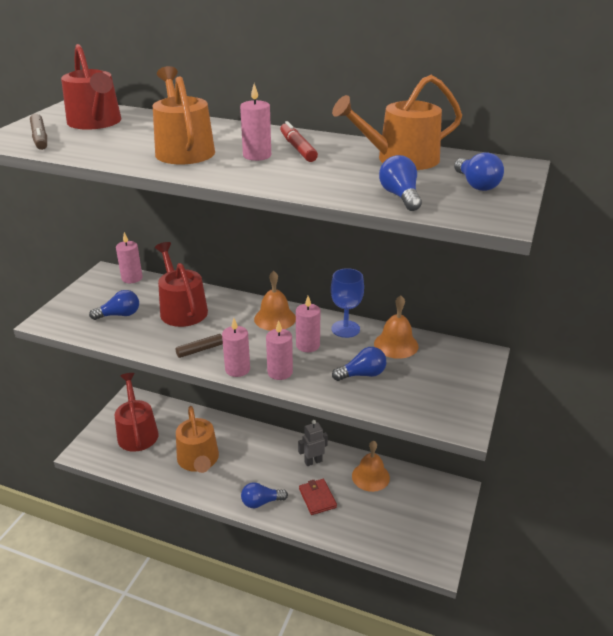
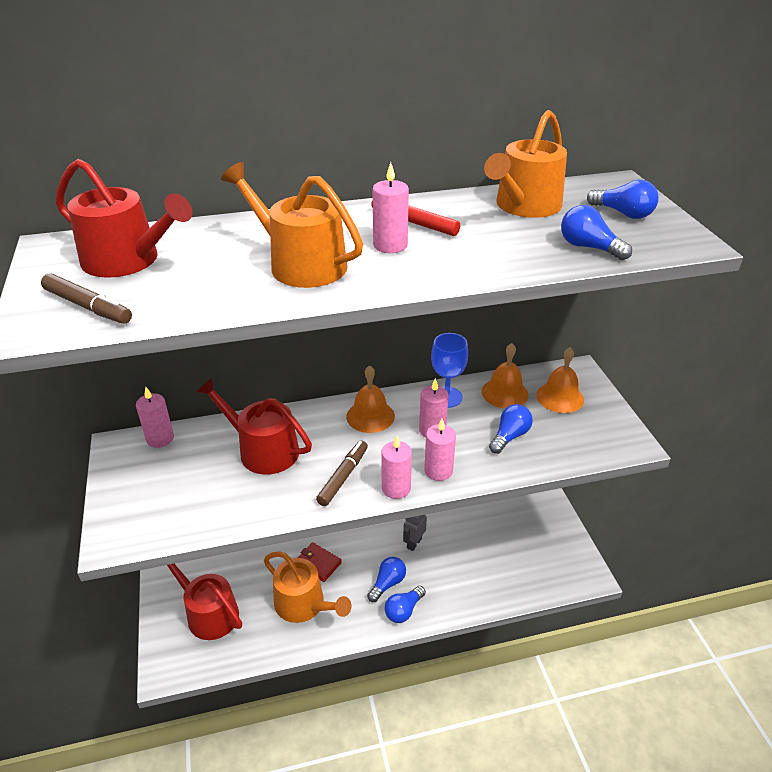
camera: 35 degrees left, 5 degrees up
blue light bulb [89,290,139,320] -> blue light bulb moved to [367,557,406,602]
red wallet [299,479,337,515] -> red wallet moved to [298,542,342,582]
orange bell [352,441,390,492] -> orange bell moved to [536,347,584,413]

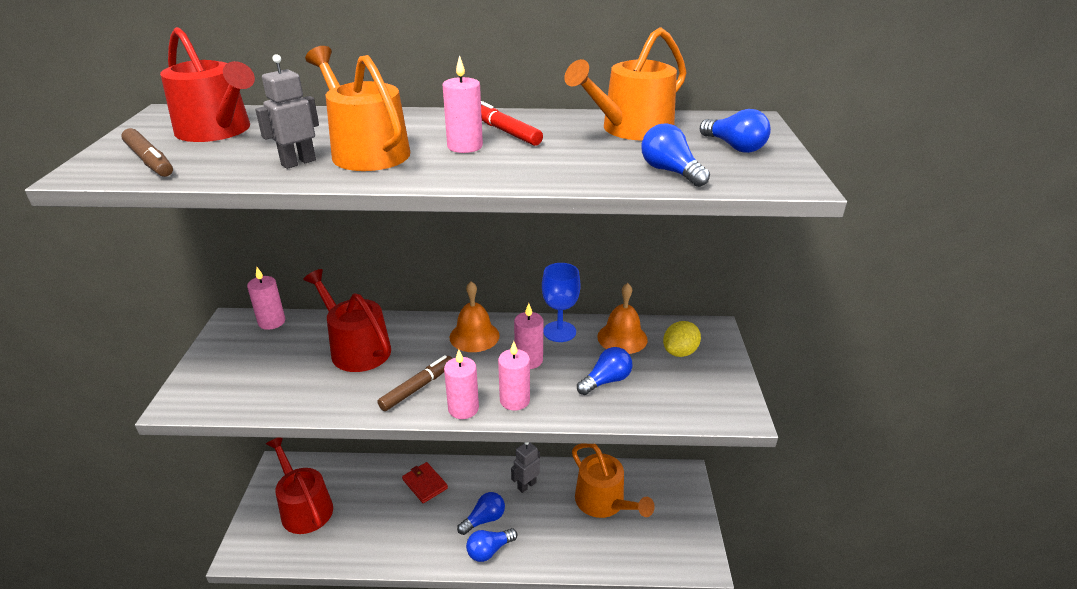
camera: 15 degrees right, 5 degrees down
orange watering can [264,551,352,623] -> orange watering can moved to [572,444,655,518]
orange bell [536,347,584,413] -> yellow lemon [663,321,701,357]
none -> grey robot [255,54,319,169]

